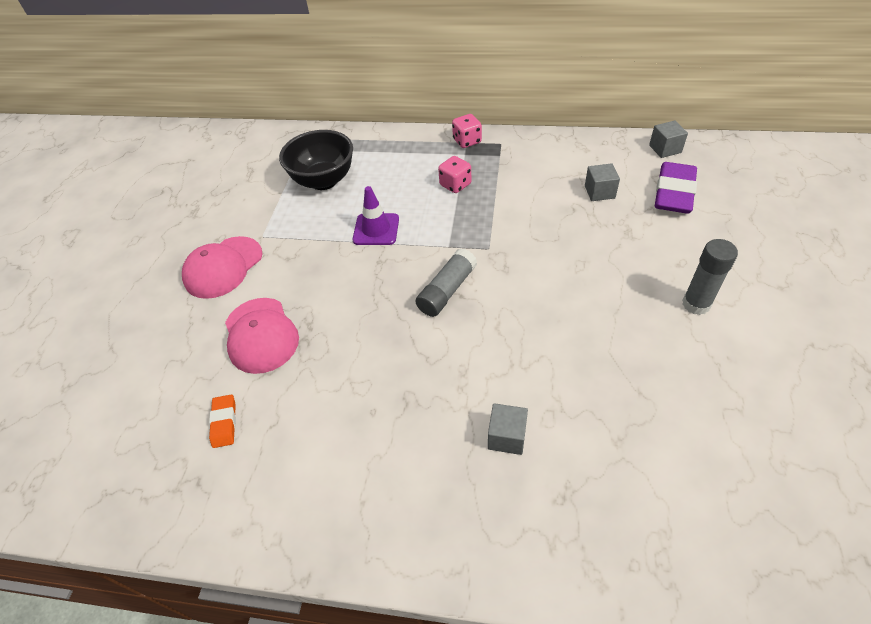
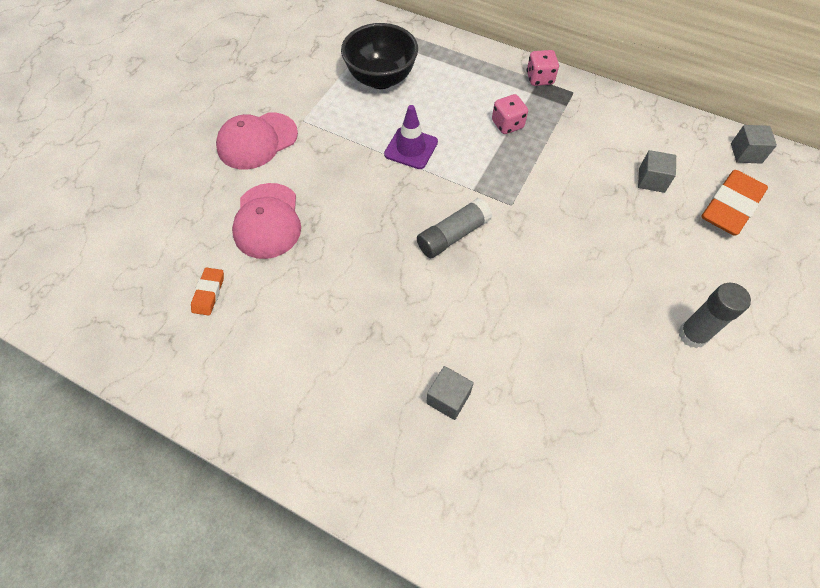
camera: 15 degrees right, 10 degrees up
purple eraser [655,162,697,214] -> orange eraser [701,170,768,236]

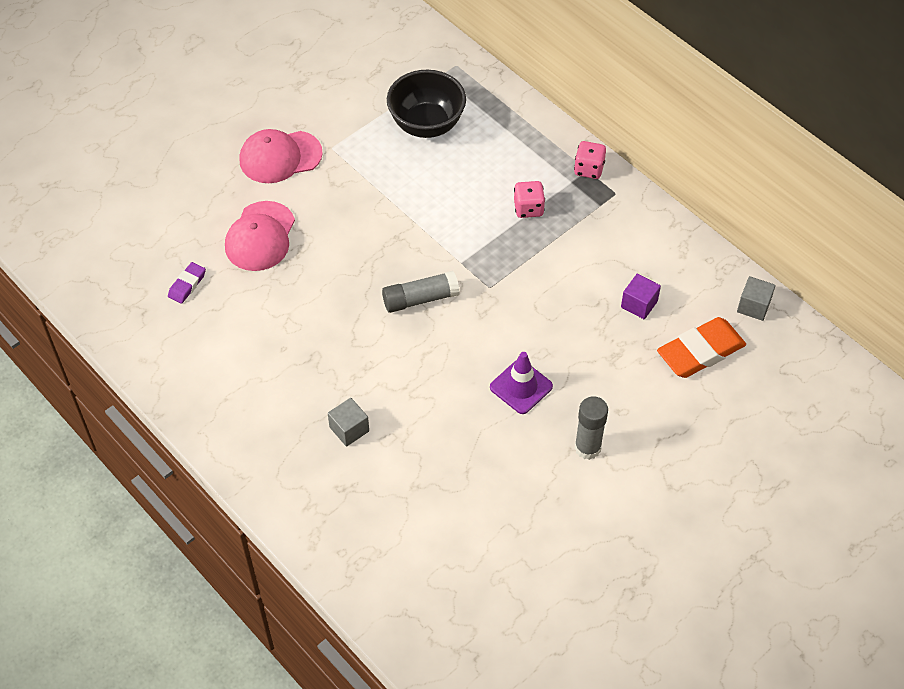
camera: 20 degrees right, 5 degrees down
orange eraser [191,267,224,316] -> purple eraser [168,262,206,304]
purple traffic cone [384,105,438,169] -> purple traffic cone moved to [490,352,553,414]
grey cube [638,150,676,193] -> purple cube [621,274,661,319]

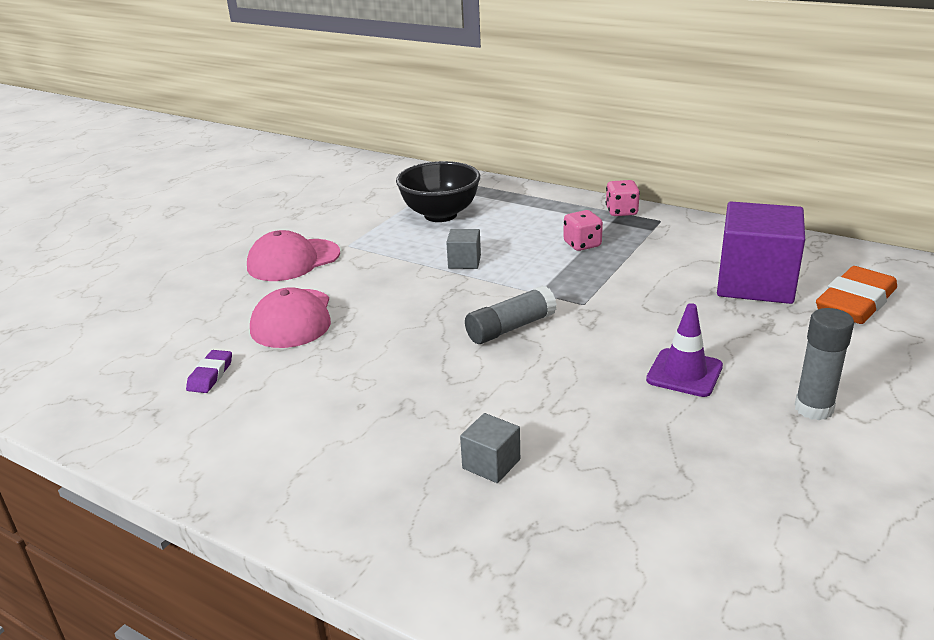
camera: 15 degrees left, 25 degrees down
purple cube [621,274,661,319] -> purple cube [717,202,805,304], size x2.22
grey cube [737,276,776,321] -> grey cube moved to [446,229,481,269]

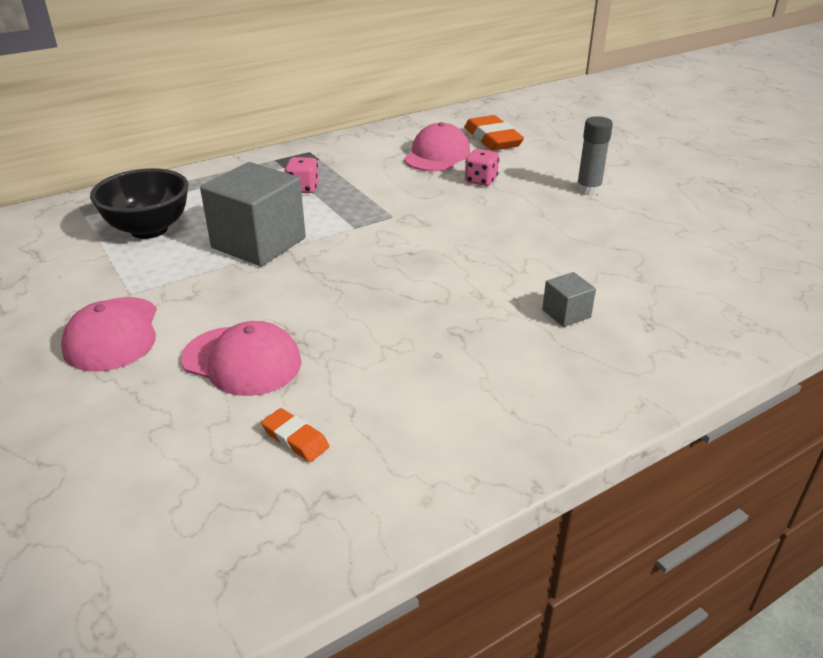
camera: 65 degrees left, 5 degrees up
purple eraser [186,350,232,393] -> orange eraser [261,408,329,462]
grey cube [446,229,481,269] -> grey cube [200,162,306,266], size x2.22
grey glue stick [465,285,557,344] -> none
pink dice [606,180,640,216] -> pink dice moved to [465,149,499,186]
purple traffic cone [646,303,723,397] -> none
purple cube [717,202,805,304] -> pink cap [404,122,470,171]

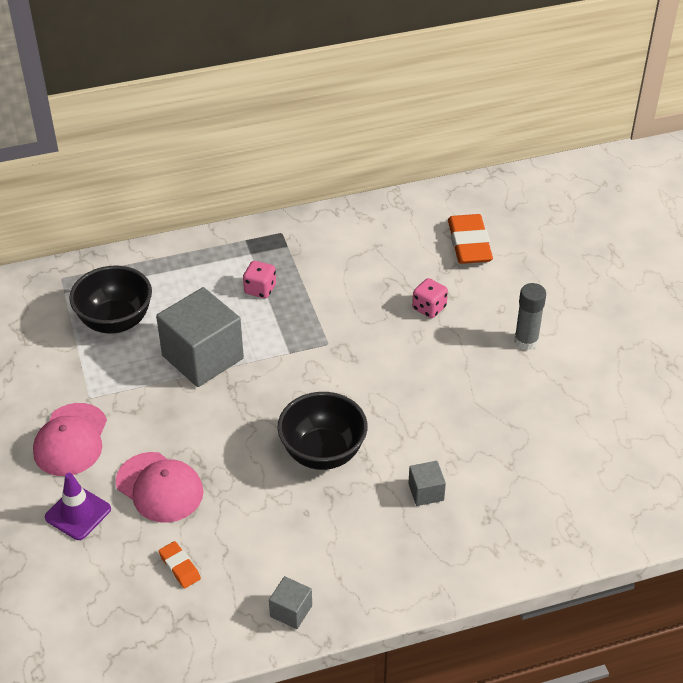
camera: 15 degrees right, 10 degrees up
pink cap [404,122,470,171] -> none
none -> purple traffic cone [45,473,111,540]
none -> grey cube [269,576,312,629]
none -> black bowl [277,392,368,470]

